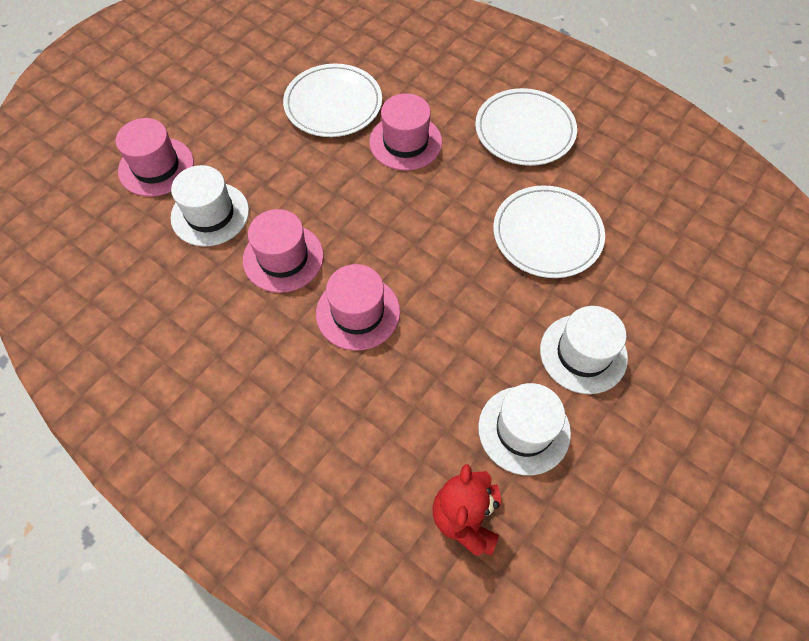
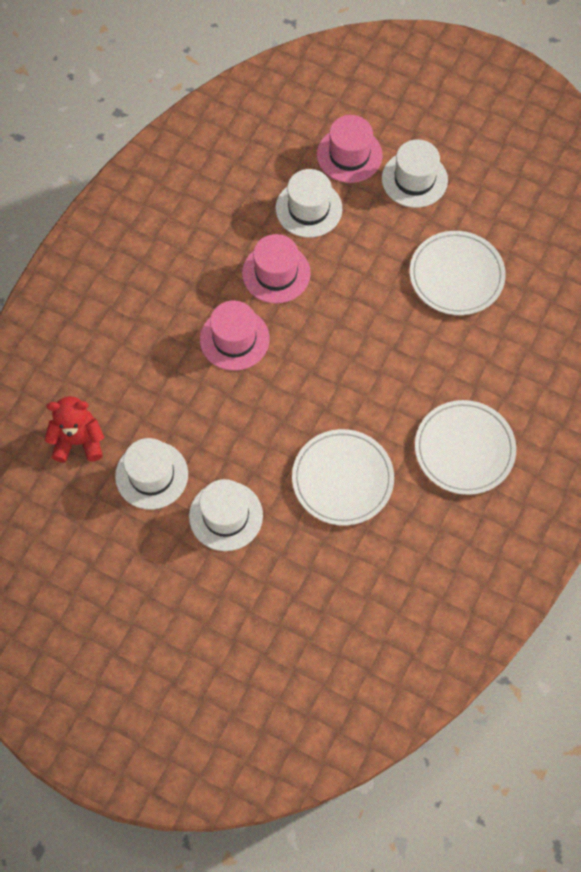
camera: 80 degrees right, 5 degrees up
pink hat [369,93,442,171] -> none
none -> white hat [382,139,448,208]

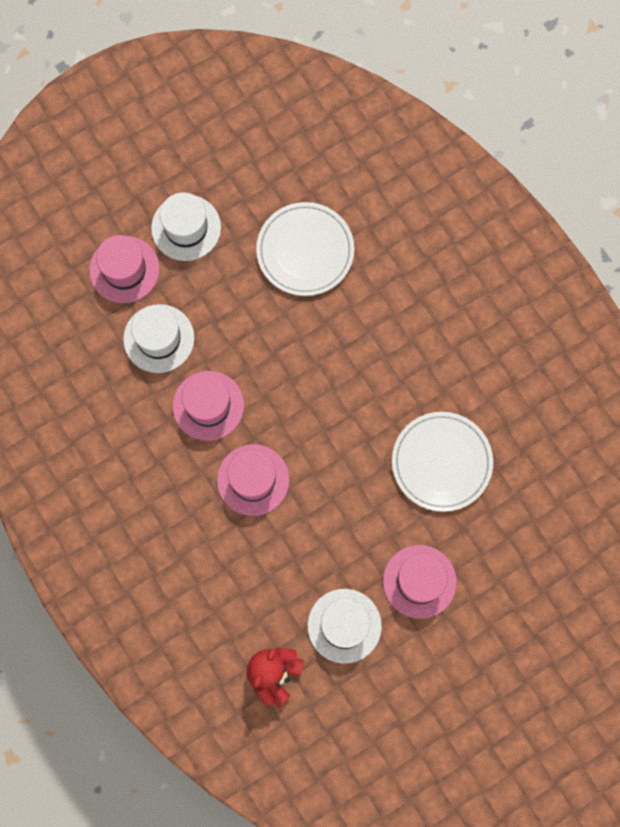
camera: 60 degrees left, 10 degrees up
white hat [189,479,263,551] -> pink hat [383,545,457,619]
white plate [415,400,516,495] -> none

